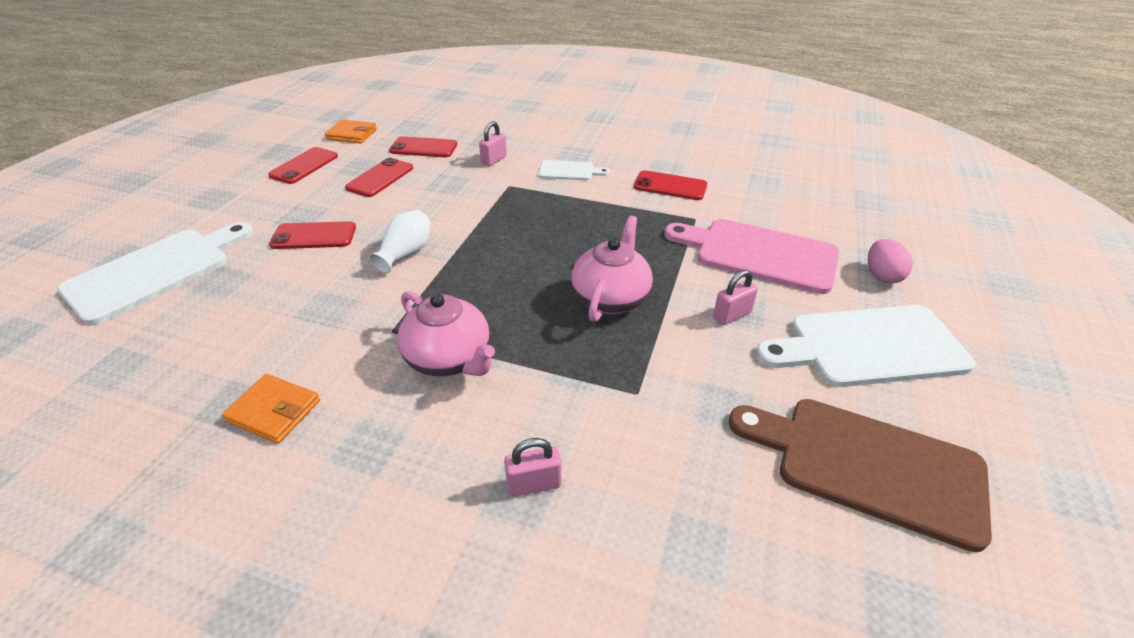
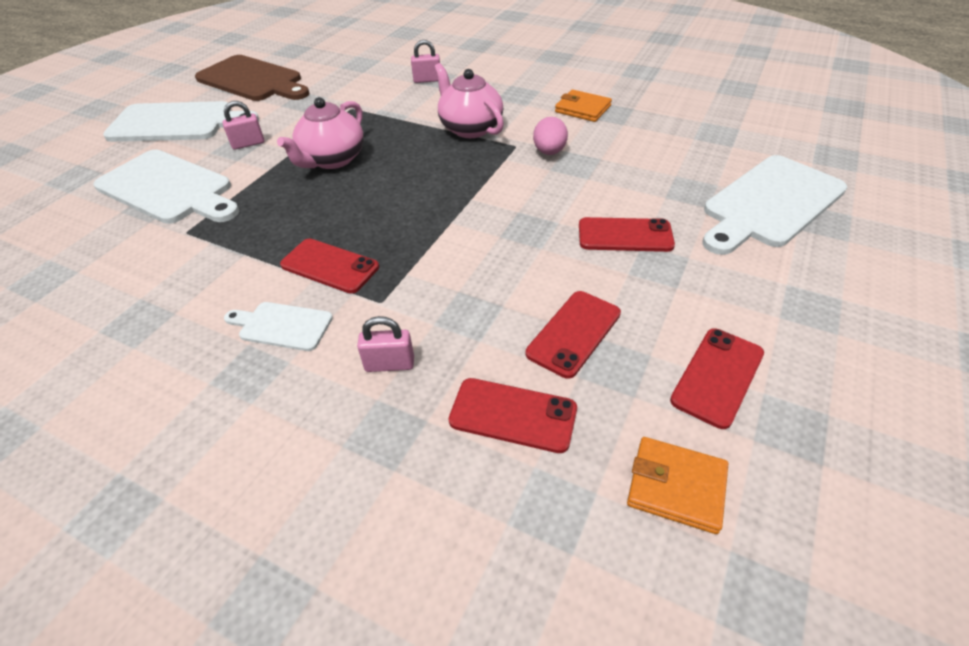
camera: 170 degrees left, 5 degrees up
white vase [369,210,430,273] -> none
pink padlock [479,121,507,166] -> pink padlock turned 45 degrees clockwise [357,316,414,372]
red phone [634,170,707,200] -> red phone moved to [280,239,379,294]
pink cutting board [664,219,839,294] -> white cutting board [94,150,239,224]
pink egg [868,239,913,283] -> pink egg moved to [533,117,568,155]

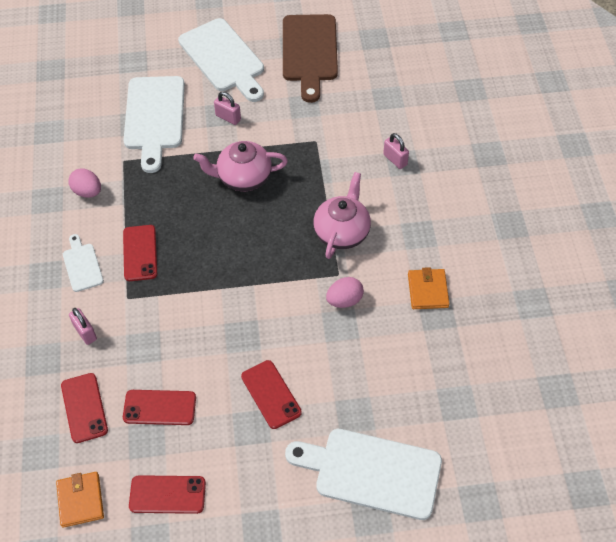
camera: 55 degrees right, 10 degrees up
none -> pink egg [68,168,101,198]

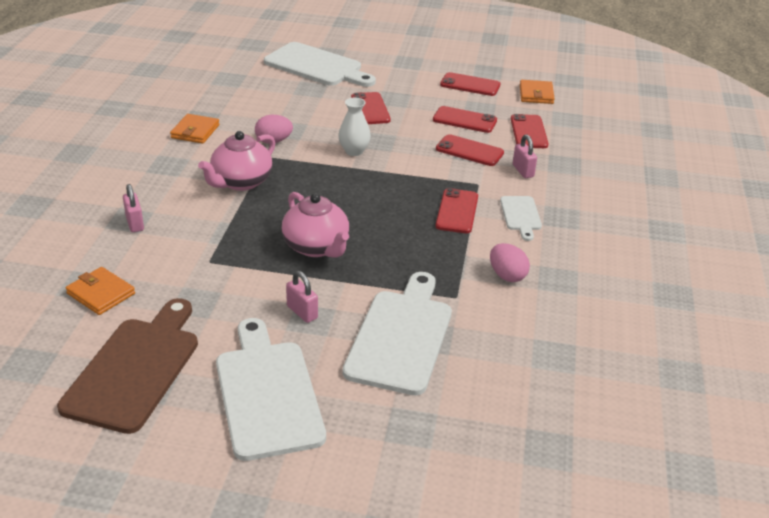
camera: 165 degrees left, 20 degrees down
pink teapot [193,141,288,191] -> pink teapot turned 45 degrees clockwise [281,192,349,258]
none -> orange wallet [66,267,135,315]
none -> white vase [338,98,371,156]
none -> red phone [436,134,504,166]

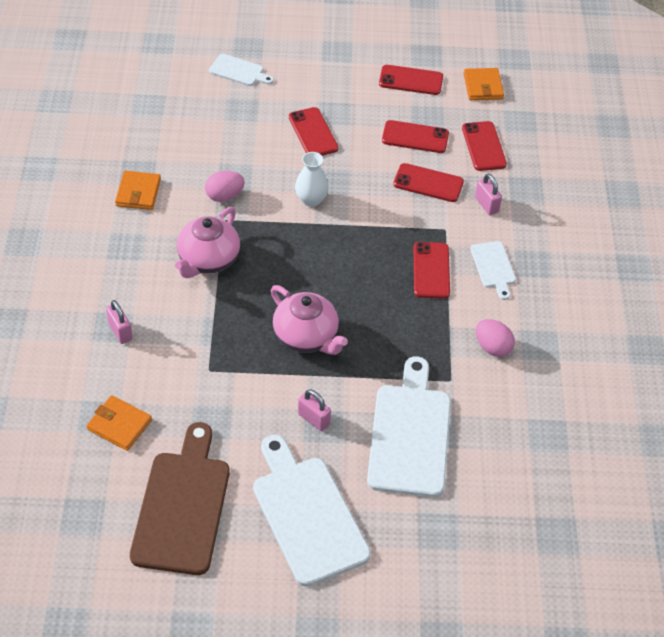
camera: 10 degrees left, 15 degrees up
white cutting board [264,42,376,87] -> white cutting board [209,54,274,86], size x0.50

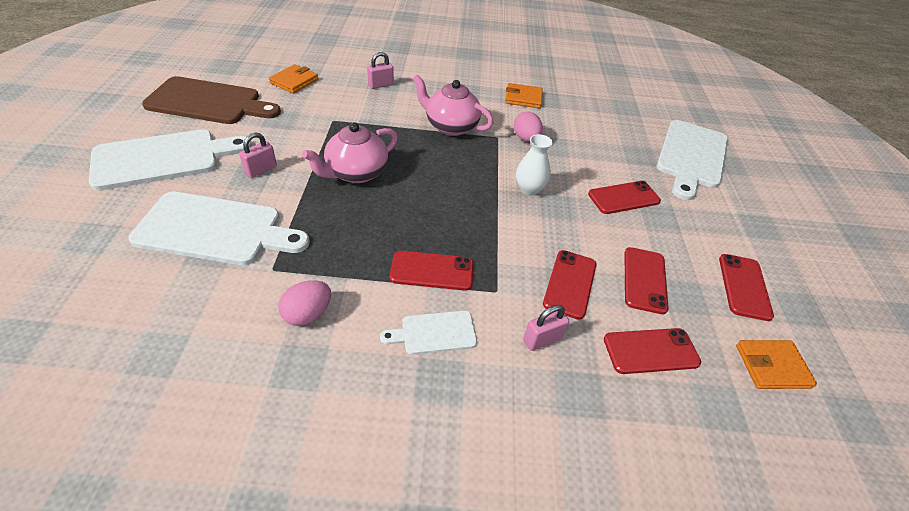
camera: 90 degrees right, 5 degrees down
white cutting board [209,54,274,86] -> white cutting board [656,120,728,200], size x2.01

